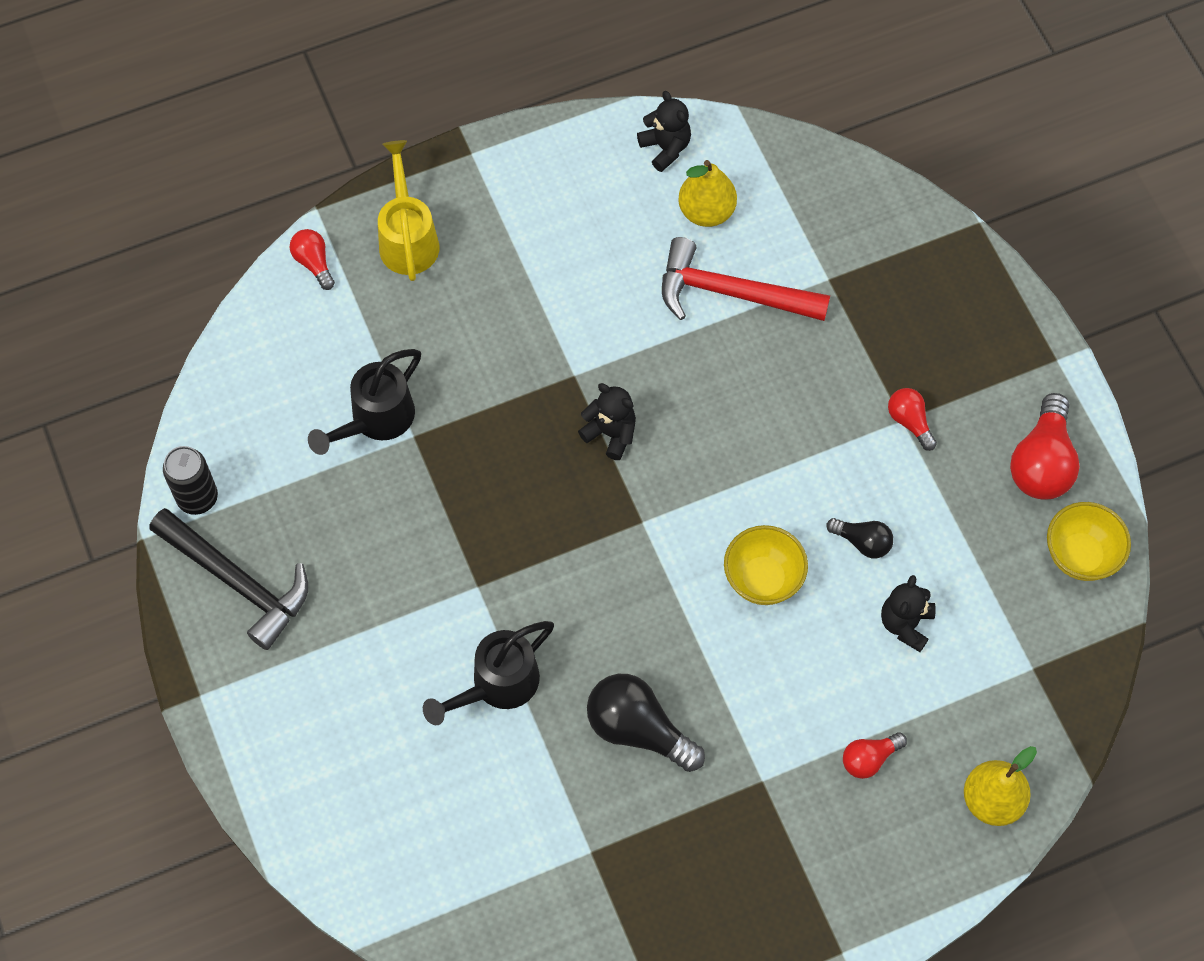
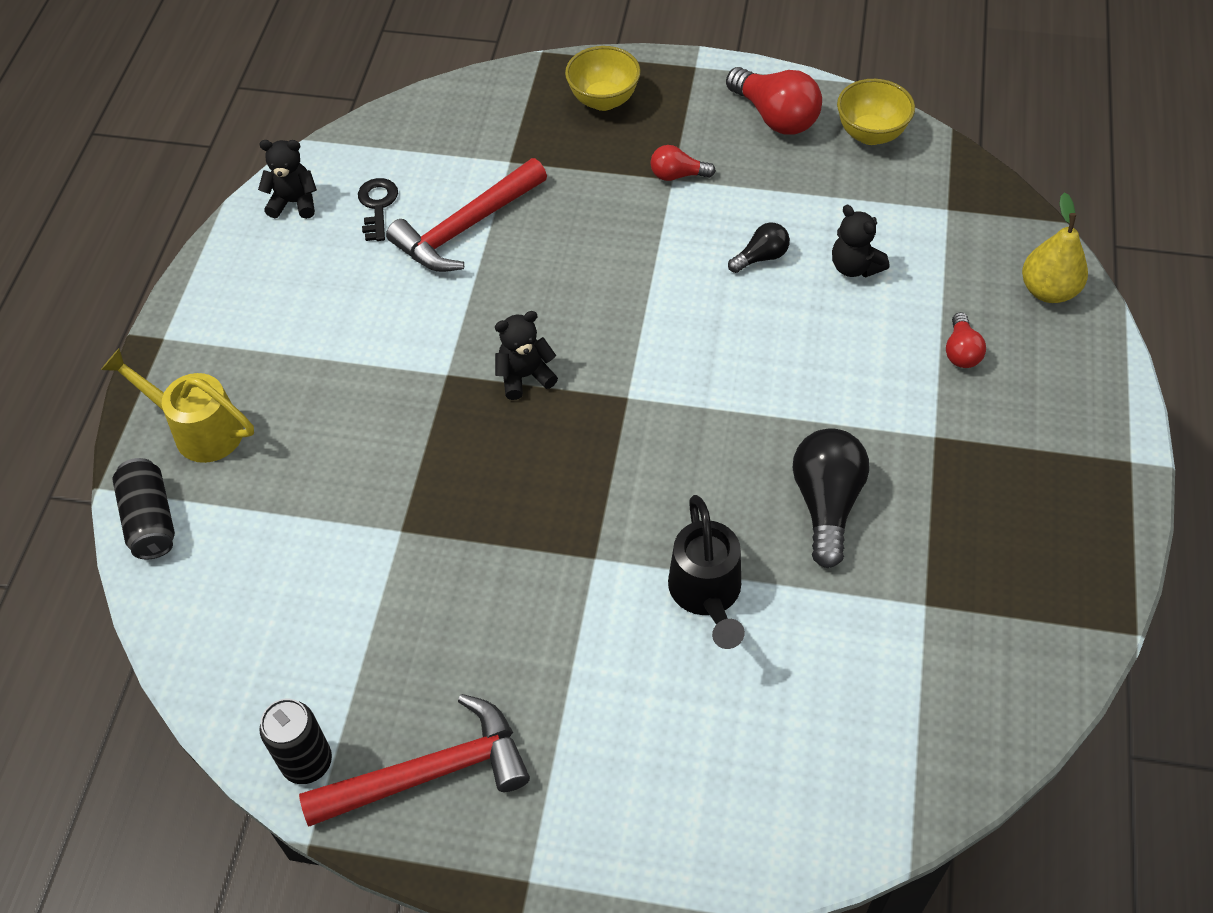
camera: 55 degrees left, 10 degrees down
black hammer [149,508,308,650] -> red hammer [299,694,530,827]
red light bulb [290,229,335,290] -> black can [112,458,175,560]
black watering can [308,349,421,455] -> none
black light bulb [587,674,705,772] -> black light bulb turned 120 degrees clockwise [793,428,869,568]
yellow pear [678,160,737,227] -> black key [358,178,398,241]
yellow bowl [724,525,808,605] -> yellow bowl moved to [565,46,641,111]

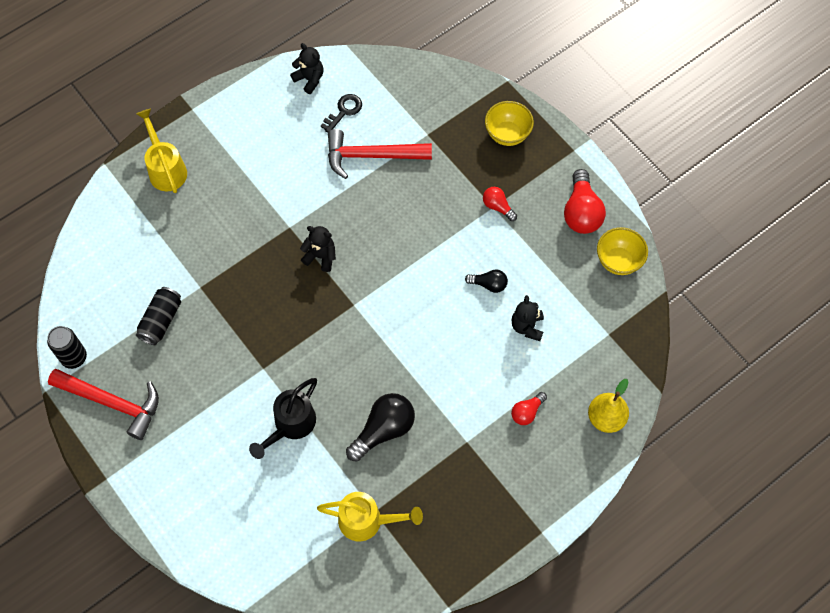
camera: 40 degrees right, 10 degrees up
black can [112,458,175,560] -> black can moved to [136,287,181,345]
none -> yellow watering can [317,492,423,541]

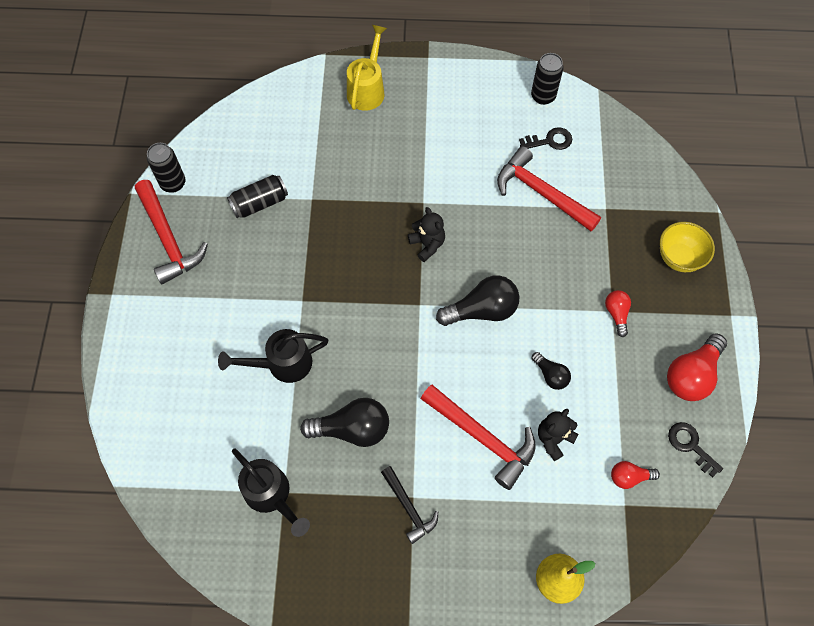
camera: 40 degrees right, 0 degrees up
black teddy bear [290,43,324,94] -> black can [531,53,564,105]
yellow watering can [317,492,423,541] -> black watering can [232,449,310,537]
red light bulb [511,392,547,425] -> red light bulb moved to [611,461,660,489]
yellow bowl [597,227,648,275] -> black key [668,422,723,478]
none -> black hammer [381,466,438,544]
none -> red hammer [421,384,536,490]
none -> black light bulb [436,275,519,326]

